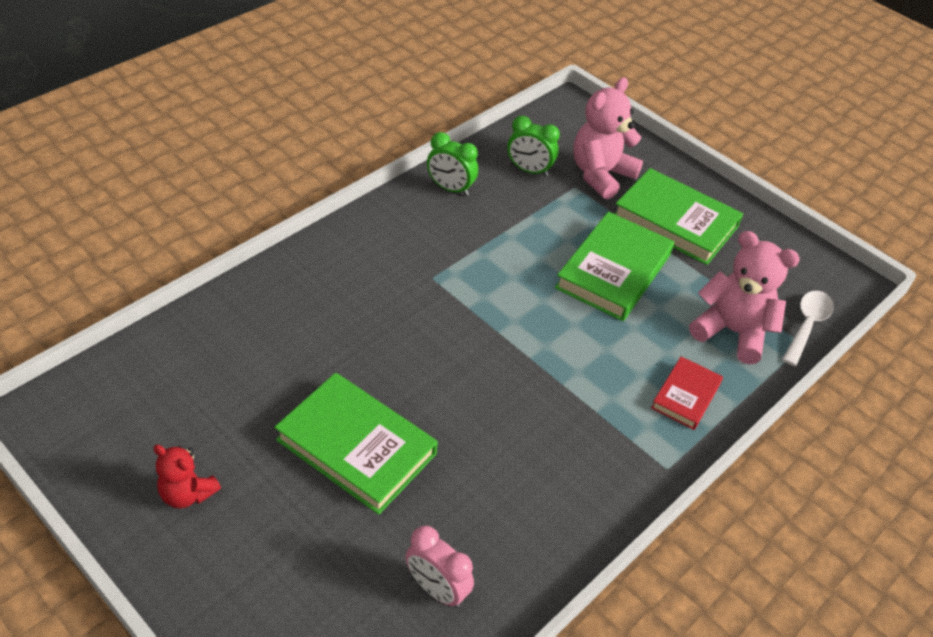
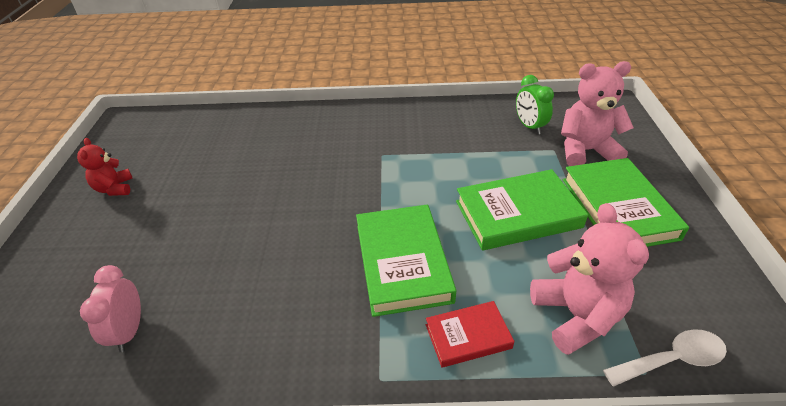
camera: 50 degrees right, 5 degrees down
green book [274,373,438,515] -> green book moved to [356,205,456,317]
green clock [427,132,478,196] -> none

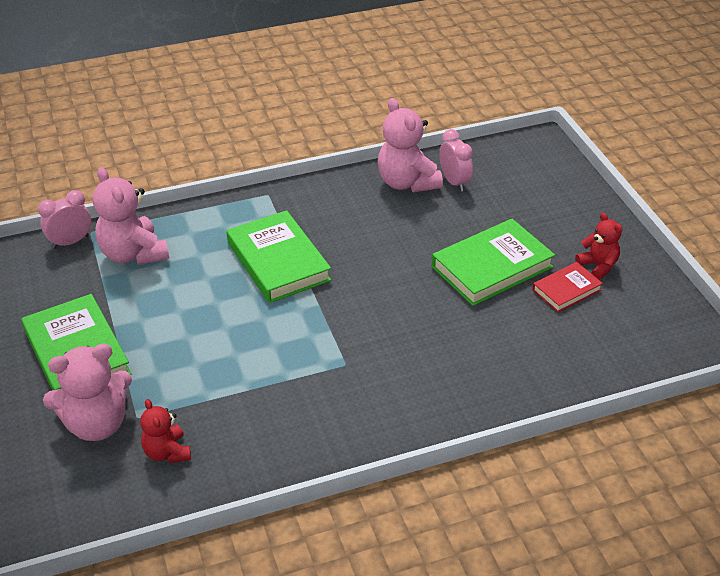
camera: 160 degrees right, 0 degrees up
red book [426,301,514,368] -> red book moved to [532,262,603,312]
green book [456,169,588,251] -> green book moved to [432,219,555,306]
green clock [516,75,554,134] -> red teddy bear [140,399,191,463]
white spoon [603,329,727,387] -> pink clock [38,190,91,249]
none -> pink teddy bear [378,98,443,192]

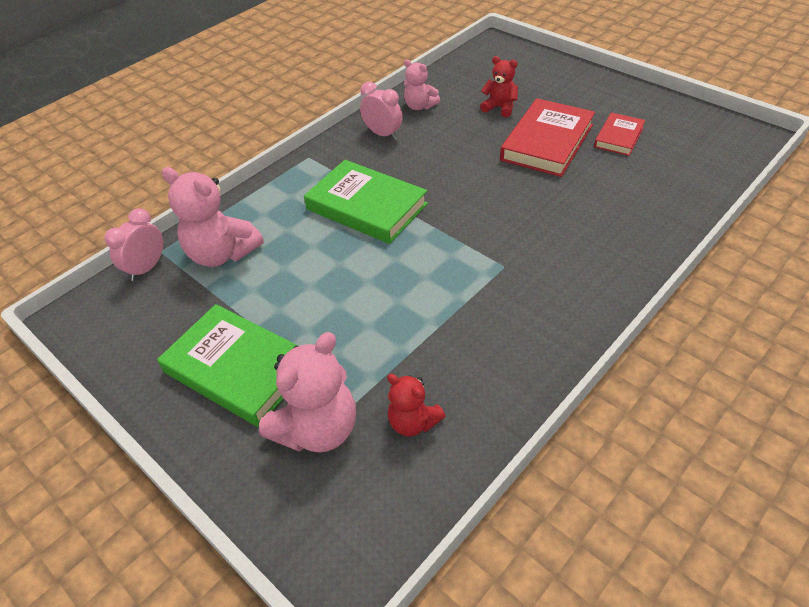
camera: 25 degrees left, 5 degrees up
pink teddy bear [378,98,443,192] -> pink teddy bear [404,60,440,110], size x0.58
green book [432,219,555,306] -> red book [500,98,595,177]
pink clock [439,129,473,191] -> pink clock moved to [360,82,403,140]
red teddy bear [575,213,623,280] -> red teddy bear moved to [480,56,518,117]

